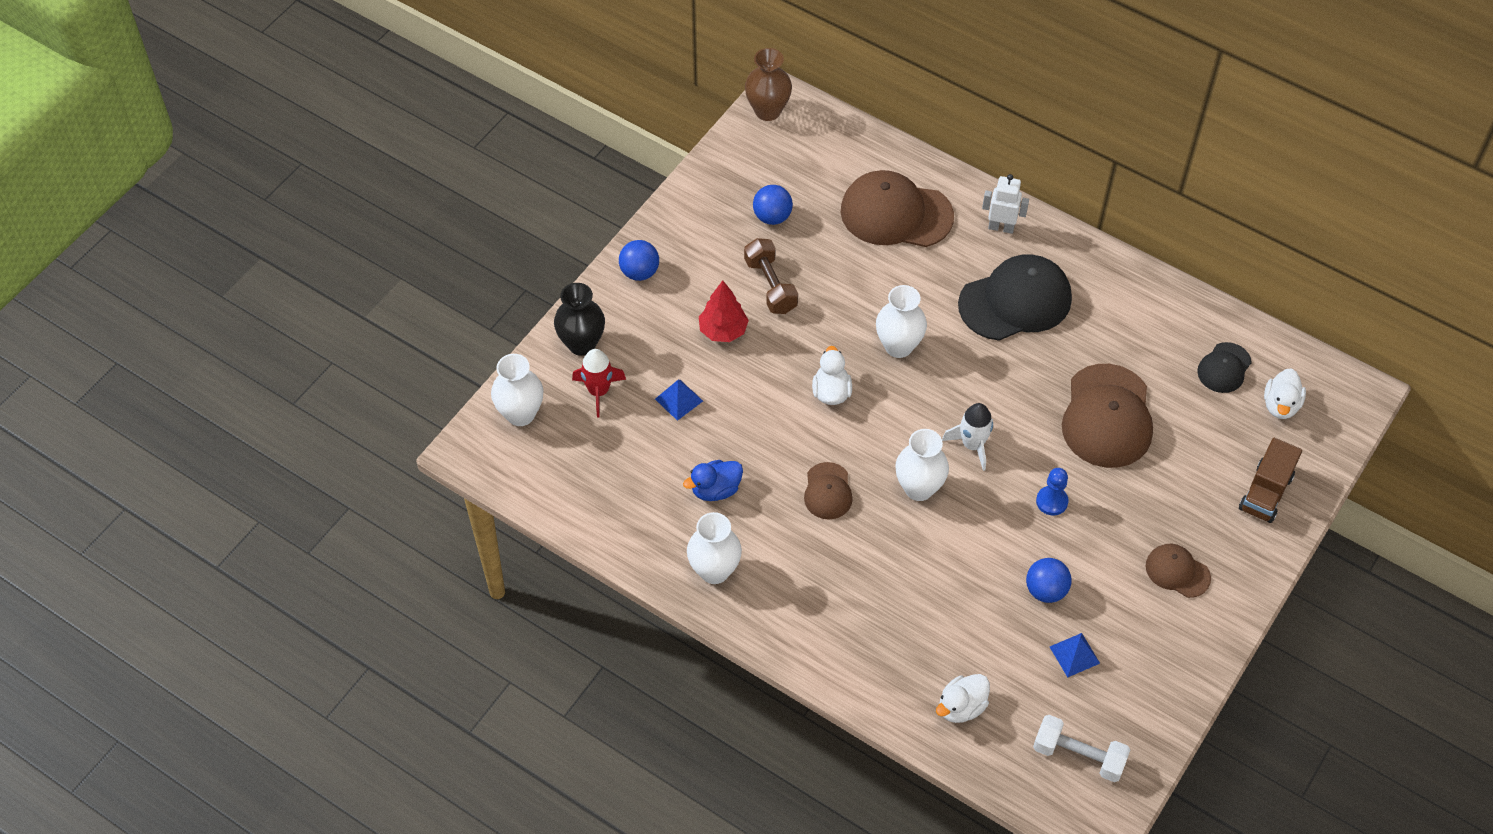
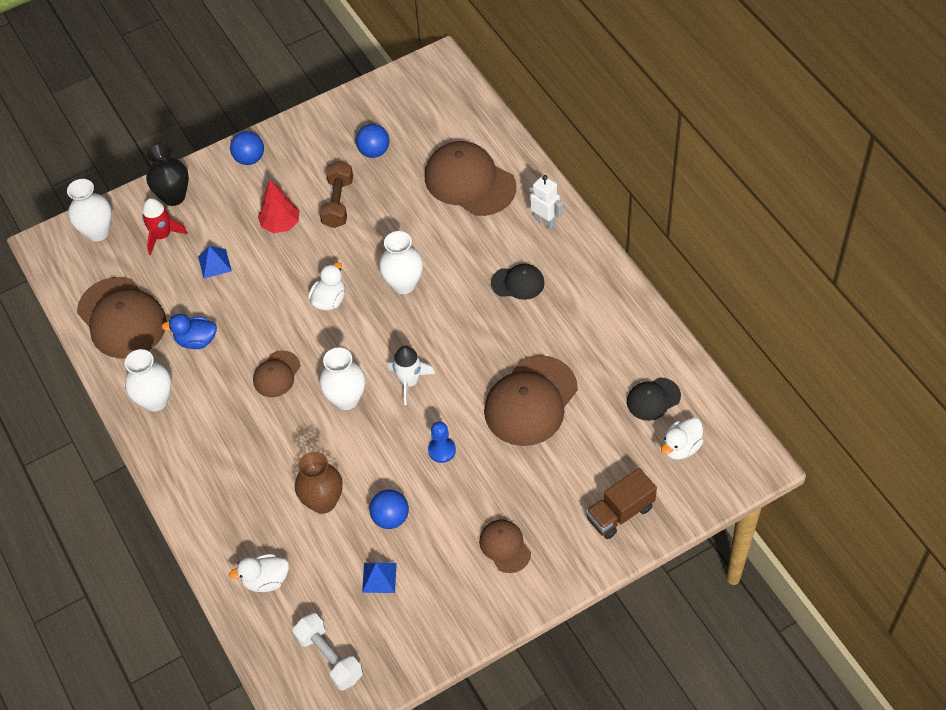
camera: 30 degrees right, 0 degrees up
brown vase [745,48,792,121] -> brown vase moved to [295,452,343,514]
black cap [958,254,1072,341] -> black cap [491,264,545,300], size x0.52
none -> brown cap [77,277,167,359]

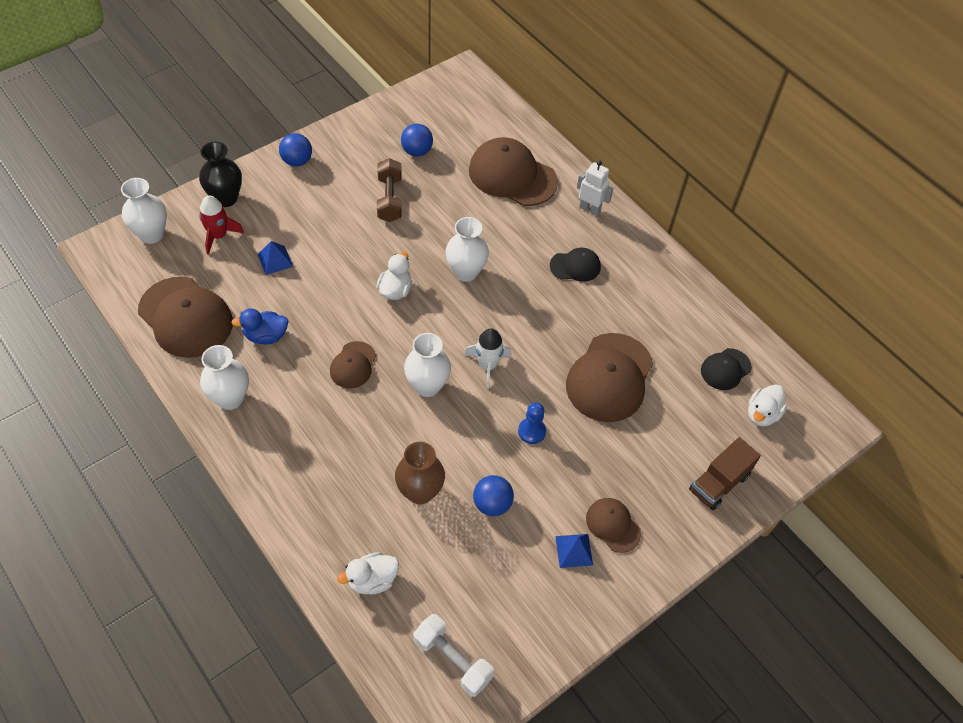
camera: 15 degrees left, 0 degrees up
red tree [258,180,299,233] -> none
blue pyramid [362,563,397,593] -> blue pyramid moved to [555,534,593,568]

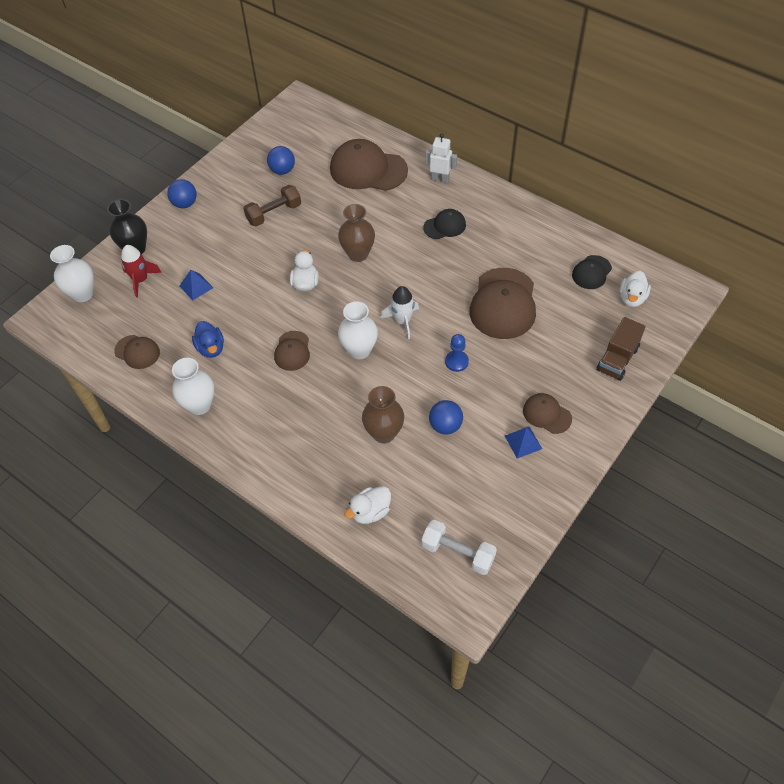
camera: 10 degrees left, 0 degrees up
brown cap [138,277,233,358] -> brown cap [114,335,160,369], size x0.52
blue duck [231,308,289,344] -> blue duck turned 90 degrees counterclockwise [192,321,224,358]
brown dumbbell [377,158,402,222] -> brown dumbbell turned 75 degrees clockwise [243,185,301,226]
white vase [446,217,489,282] -> brown vase [338,204,375,262]

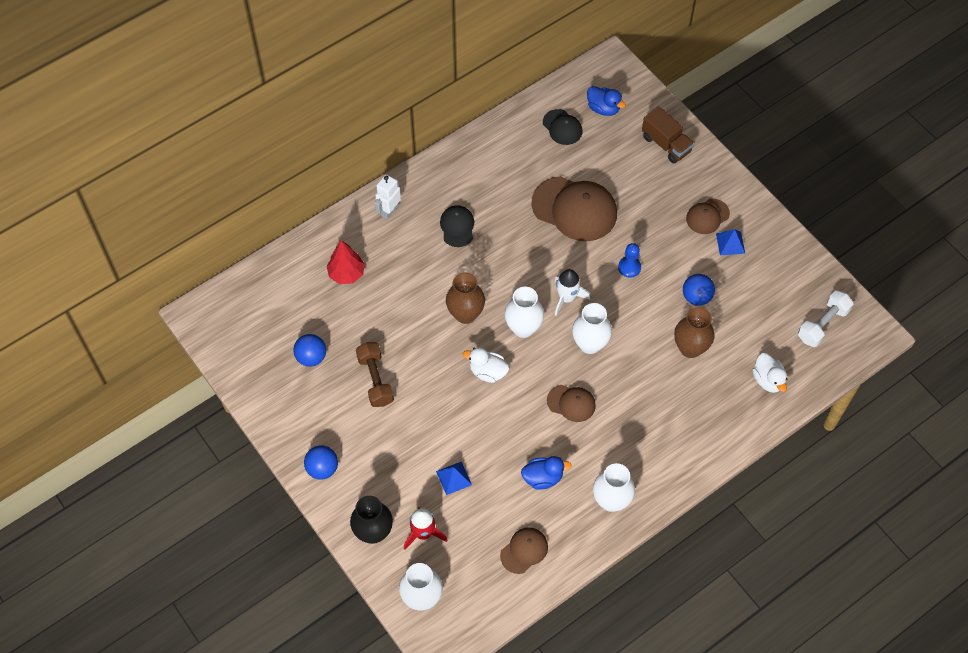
camera: 75 degrees left, 5 degrees up
brown cap [330,139,408,191] -> red tree [327,240,365,284]
white duck [620,271,651,307] -> blue duck [587,86,626,116]
none -> white vase [504,287,544,338]

